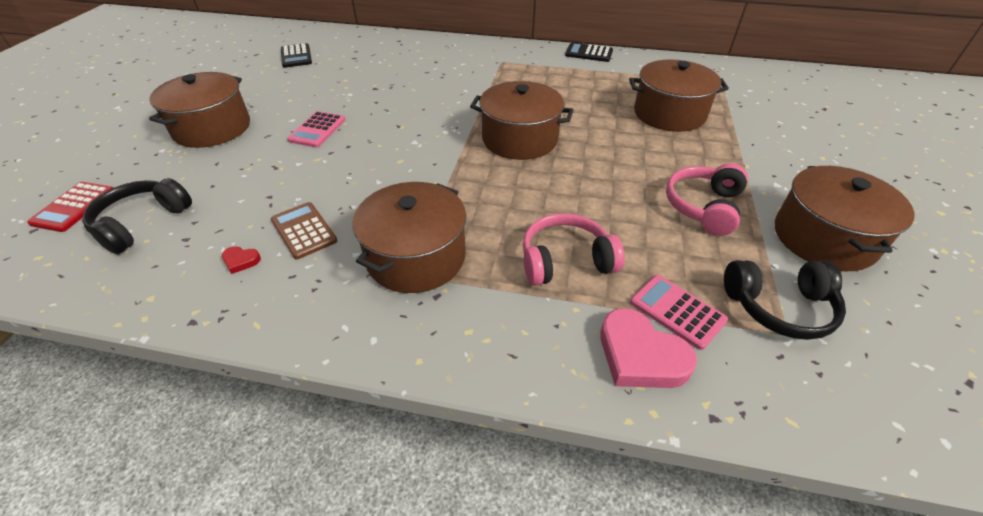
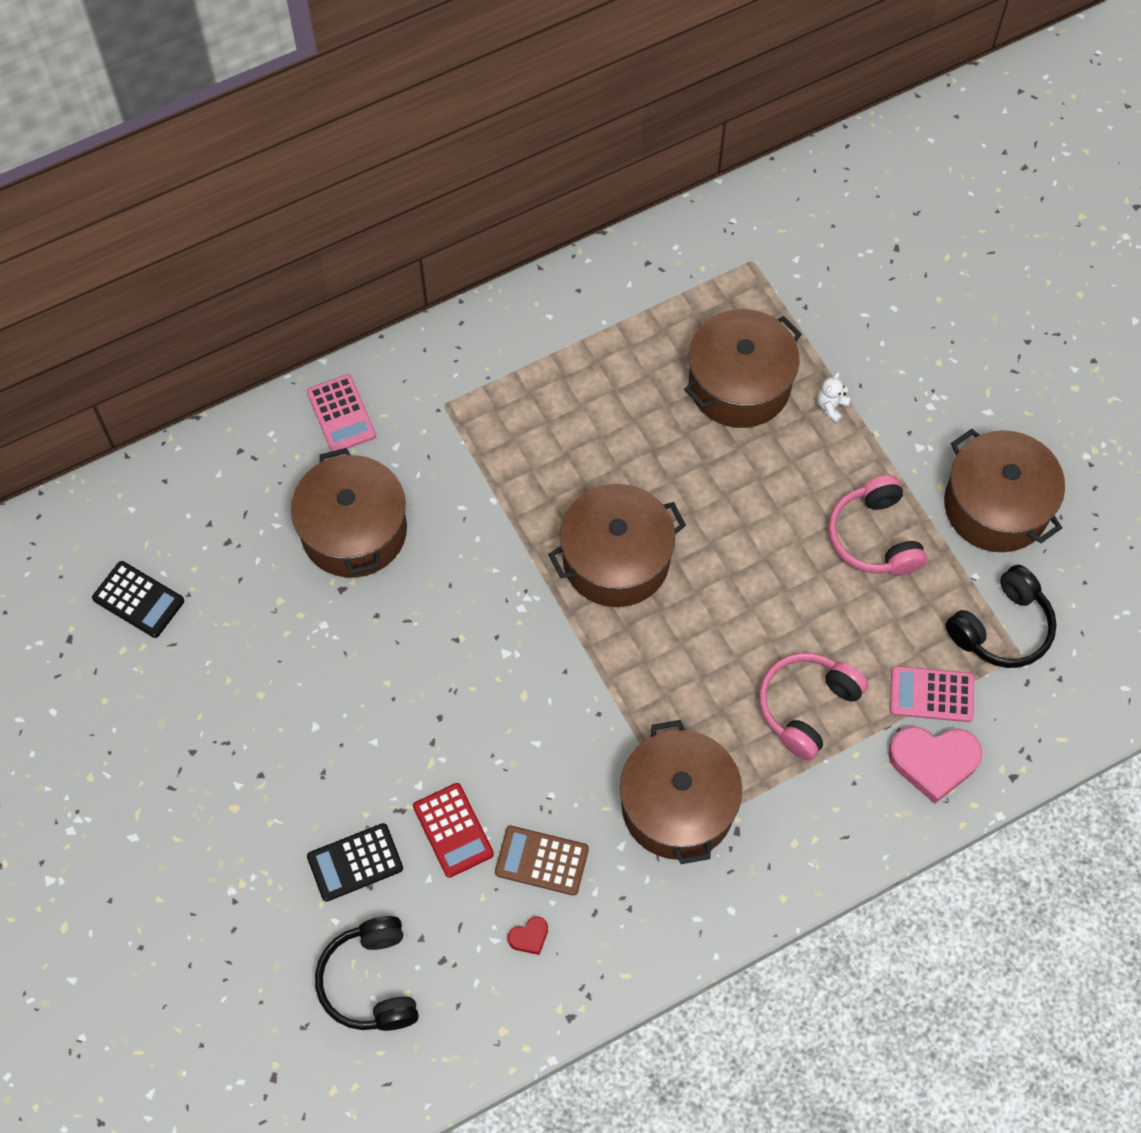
camera: 40 degrees left, 20 degrees up
red calculator [27,182,113,232] -> red calculator moved to [413,783,494,878]
brown pot [149,72,250,148] -> brown pot moved to [291,448,407,578]
pink calculator [287,111,345,147] -> pink calculator moved to [307,374,376,452]
black calculator [565,43,613,62] -> black calculator moved to [307,823,403,902]
none -> white teddy bear [817,372,850,423]

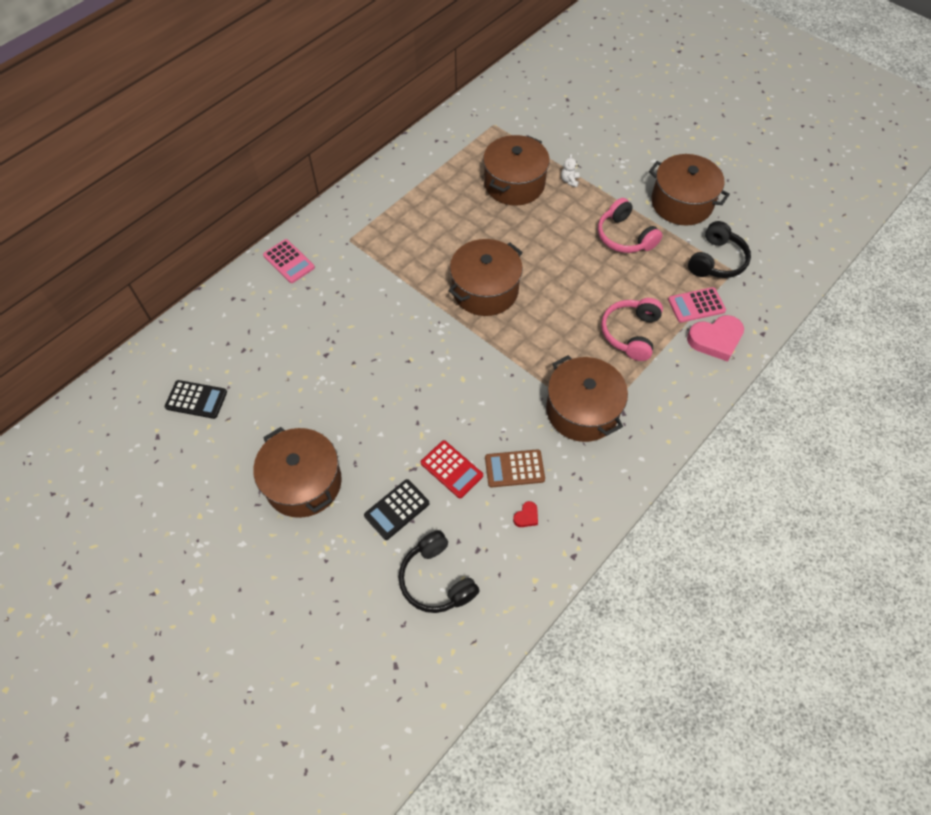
camera: 20 degrees left, 5 degrees down
brown pot [291,448,407,578] -> brown pot moved to [253,427,342,518]

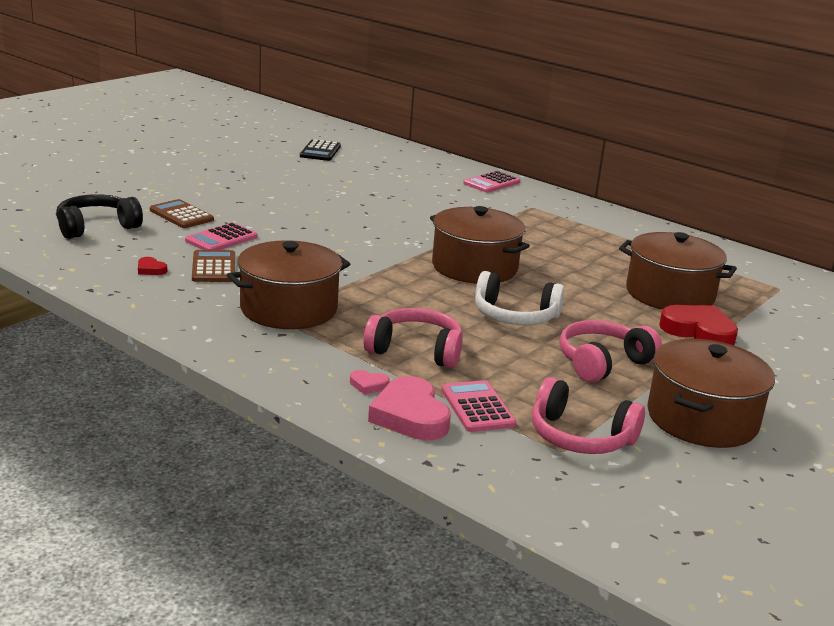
camera: 85 degrees right, 35 degrees down
brown pot [253,427,342,518] -> none
black calculator [364,479,430,540] -> brown calculator [150,199,214,228]
red calculator [421,440,483,498] -> pink calculator [185,222,257,250]
white teddy bear [561,154,580,187] -> red heart [659,305,738,345]
black headphones [688,221,751,278] -> pink headphones [532,377,645,454]
none -> pink heart [350,370,390,395]
none -> white headphones [475,271,565,325]

